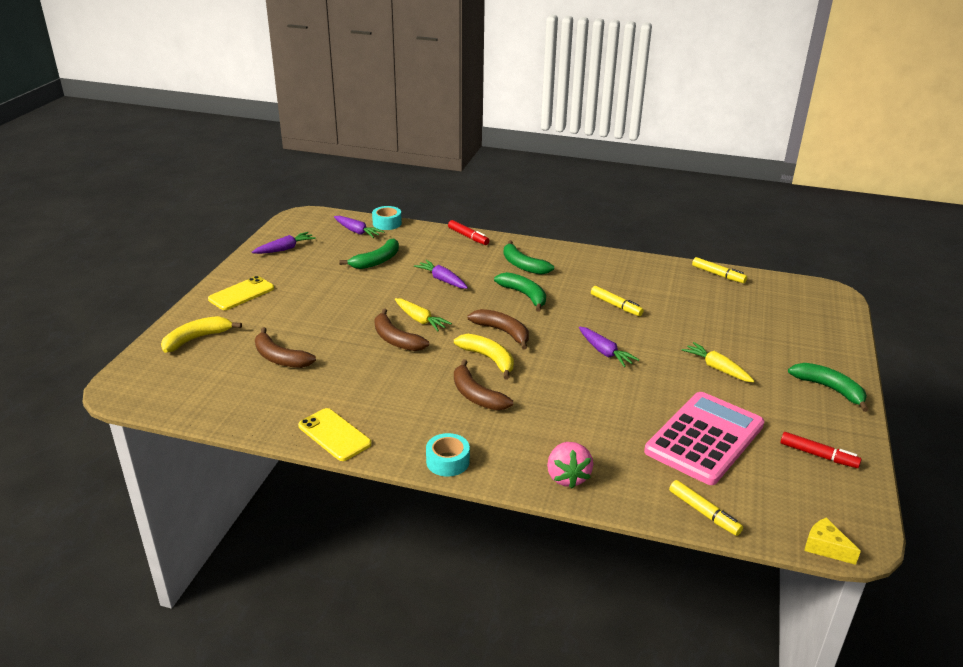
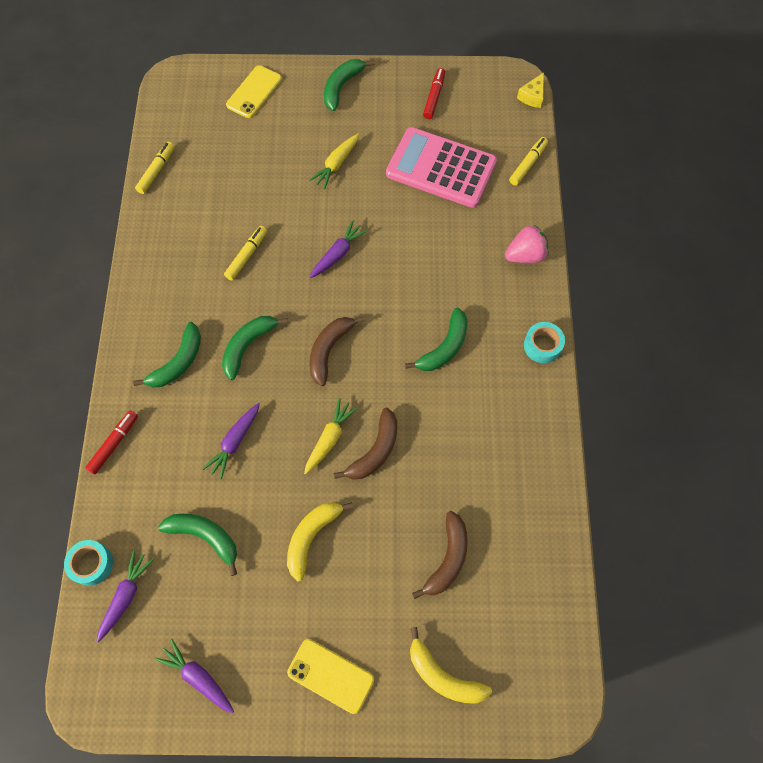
camera: 105 degrees left, 35 degrees up
yellow phone [298,408,372,461] -> yellow phone moved to [226,65,282,118]
yellow banana [454,334,514,380] -> yellow banana moved to [287,502,353,582]
brown banana [454,359,513,410] -> green banana [405,308,467,371]

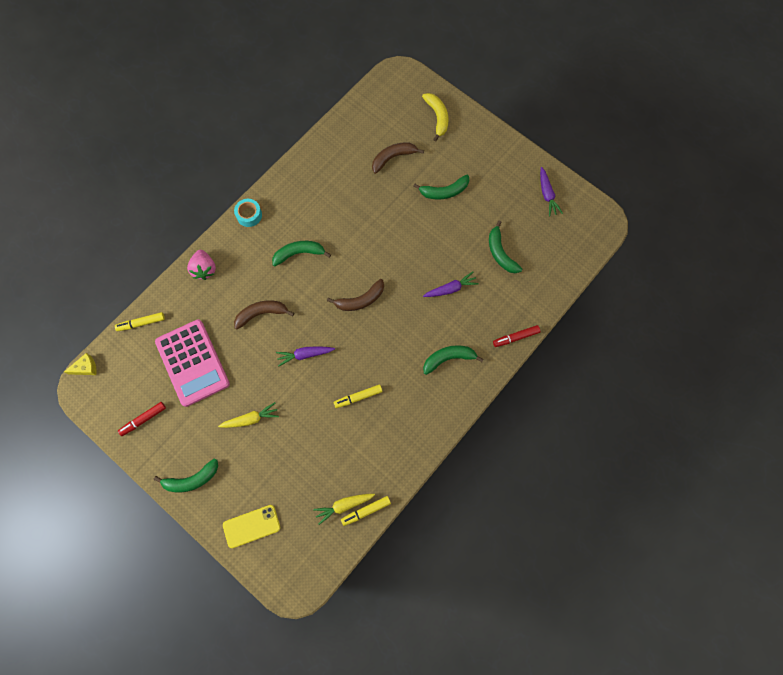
camera: 140 degrees left, 5 degrees up
turquoise tape [64,540,113,586] -> none
purple carrot [97,550,154,642] -> none
green banana [222,316,288,380] -> green banana moved to [413,175,469,200]
yellow banana [287,502,353,582] -> none
yellow phone [287,639,374,714] -> none
yellow carrot [304,398,358,475] -> yellow carrot moved to [313,494,375,525]
brown banana [334,408,397,480] -> brown banana moved to [234,300,294,329]
pink strawberry [505,225,549,263] -> pink strawberry turned 120 degrees counterclockwise [187,250,216,280]

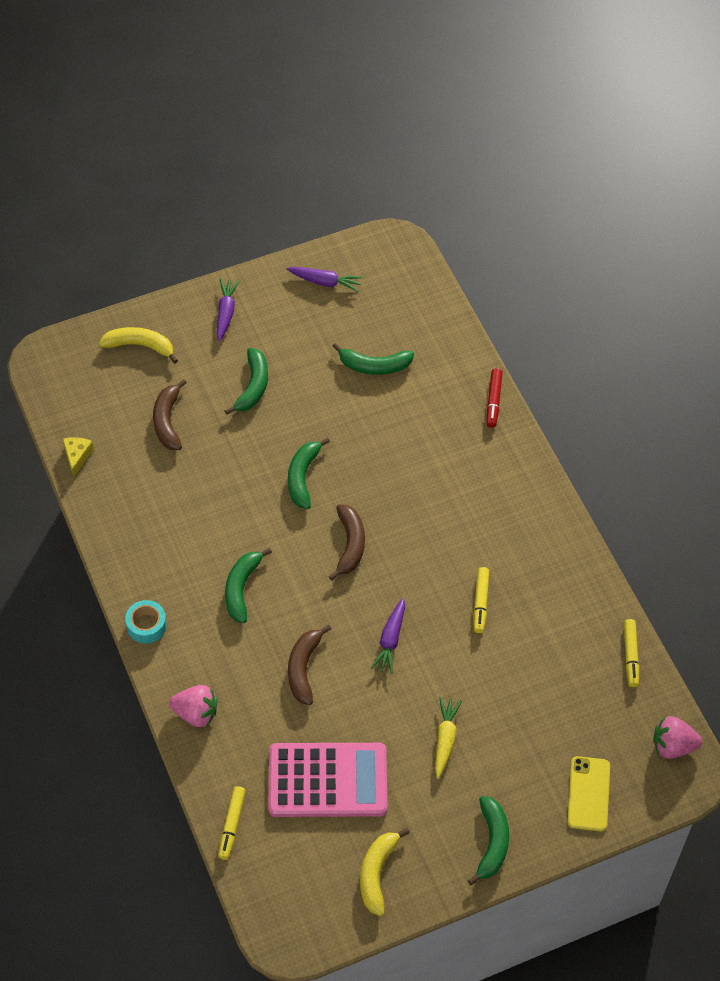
camera: 65 degrees left, 15 degrees down
yellow cheese [64,353,97,375] -> yellow cheese moved to [63,437,94,478]
red marker [118,402,166,436] -> yellow banana [360,828,409,916]
yellow carrot [313,494,375,525] -> none
purple carrot [423,271,479,297] -> purple carrot moved to [216,279,240,342]
green banana [423,345,484,375] -> green banana moved to [288,438,330,509]
none -> pink strawberry [653,716,703,759]

